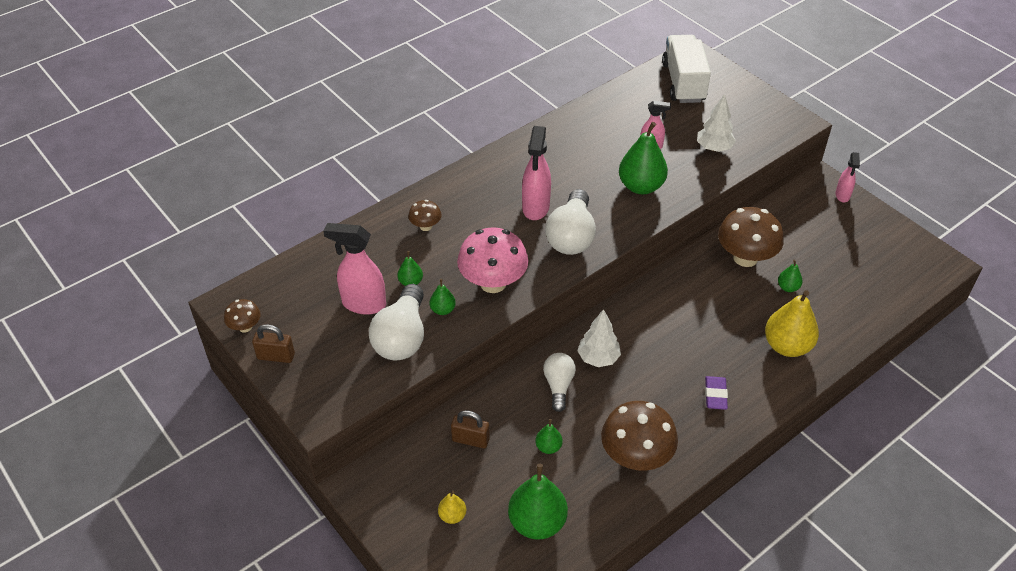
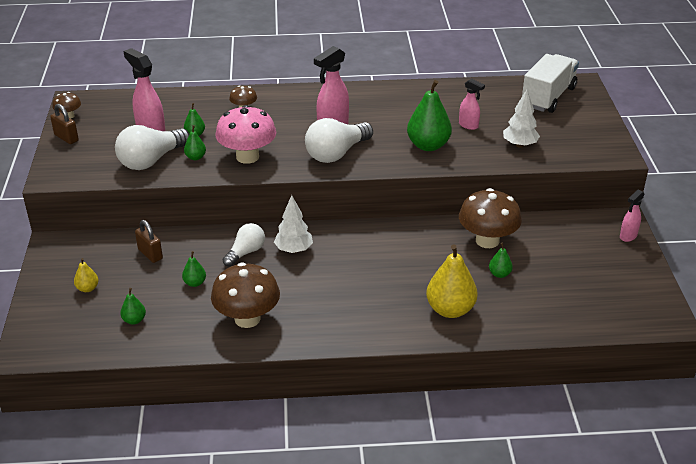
camera: 35 degrees right, 10 degrees down
green pear [508,464,568,540] -> green pear [120,288,146,325], size x0.49
purple eraser [705,376,728,410] -> none

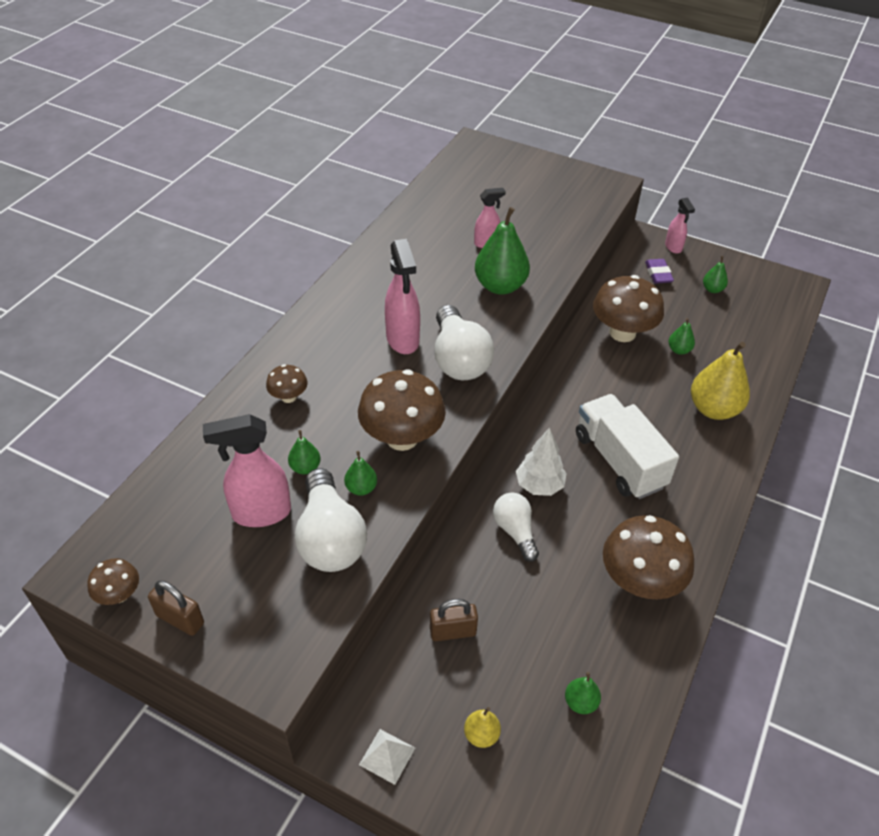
camera: 60 degrees left, 10 degrees up
brown padlock [50,104,79,144] -> brown padlock turned 45 degrees clockwise [148,580,204,636]
green pear [182,251,206,287] -> green pear moved to [703,256,728,293]
pink mushroom [215,105,276,164] -> brown mushroom [358,369,446,451]
white tree [503,90,540,148] -> none
white truck [522,54,579,113] -> white truck moved to [576,394,679,499]
none -> white pyramid [359,729,415,785]
none -> purple eraser [645,259,674,283]

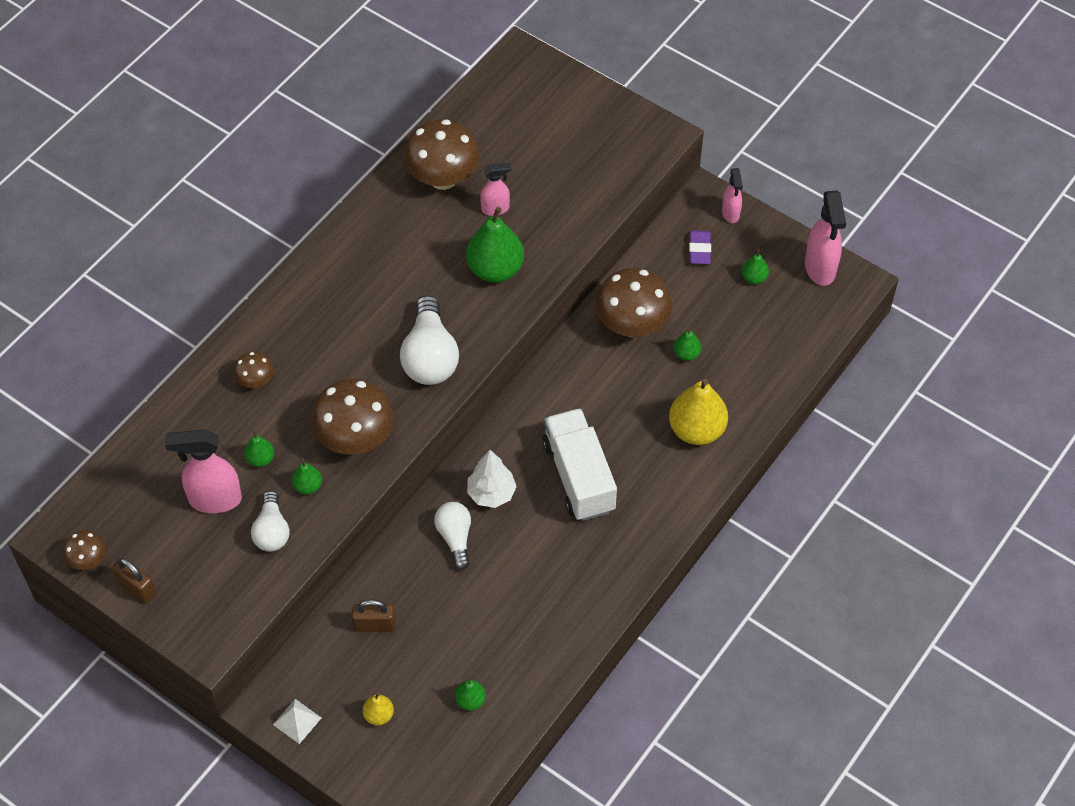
camera: 10 degrees right, 10 degrees up
white light bulb [295,468,367,572] -> white light bulb [251,491,290,551], size x0.62
pink spray bottle [385,239,420,354] -> pink spray bottle moved to [805,190,846,286]
brown mushroom [603,515,694,599] -> brown mushroom moved to [404,119,480,190]

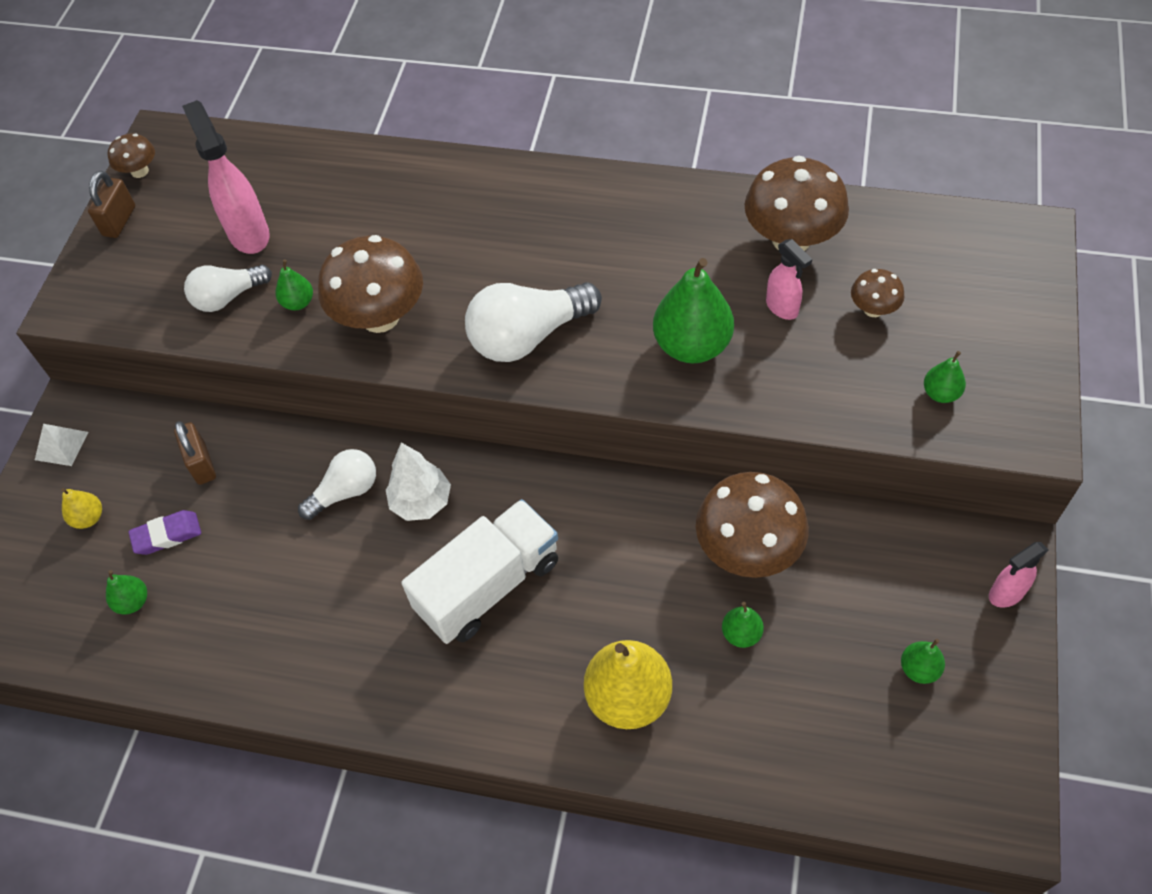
camera: 70 degrees right, 0 degrees up
brown mushroom [234,352,274,388] -> brown mushroom moved to [851,269,904,317]
green pear [244,430,274,467] -> green pear moved to [924,351,966,403]
purple eraser [689,230,711,264] -> purple eraser moved to [128,510,201,555]
pink spray bottle [805,190,846,286] -> none

